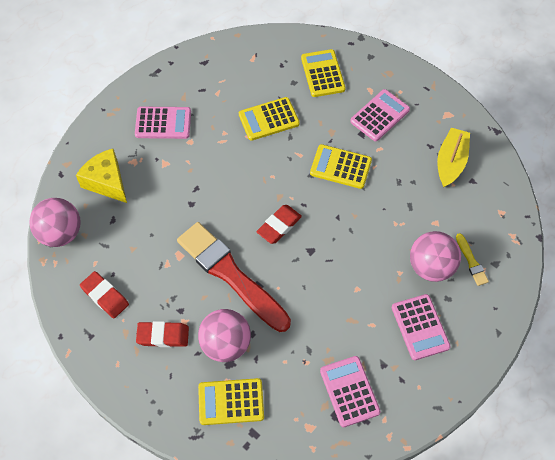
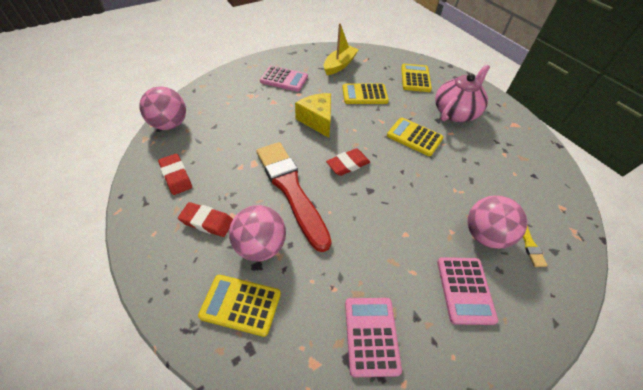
camera: 15 degrees right, 10 degrees down
yellow cheese [76,148,127,203] -> yellow cheese moved to [295,93,331,138]
pink calculator [350,89,410,141] -> pink teapot [435,64,490,122]
yellow boat [437,128,470,187] -> yellow boat moved to [324,23,359,75]

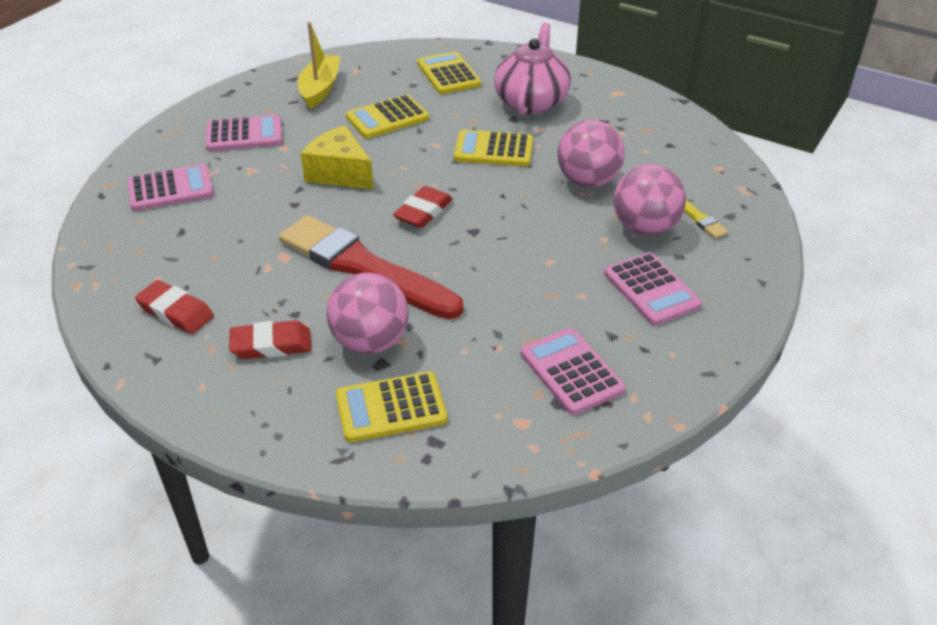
camera: 25 degrees left, 10 degrees down
pink ball [140,86,186,130] -> pink ball moved to [557,120,625,187]
none -> pink calculator [127,164,214,211]

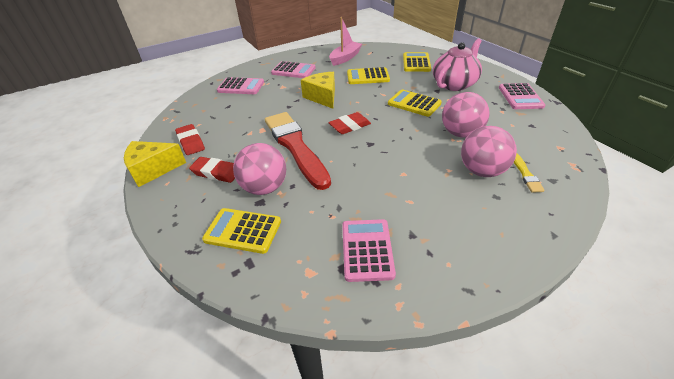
camera: 30 degrees right, 0 degrees up
yellow boat [298,22,340,109] -> pink boat [329,17,362,66]
pink calculator [604,252,702,325] -> pink calculator moved to [499,83,545,109]
none -> yellow cheese [124,141,186,187]

